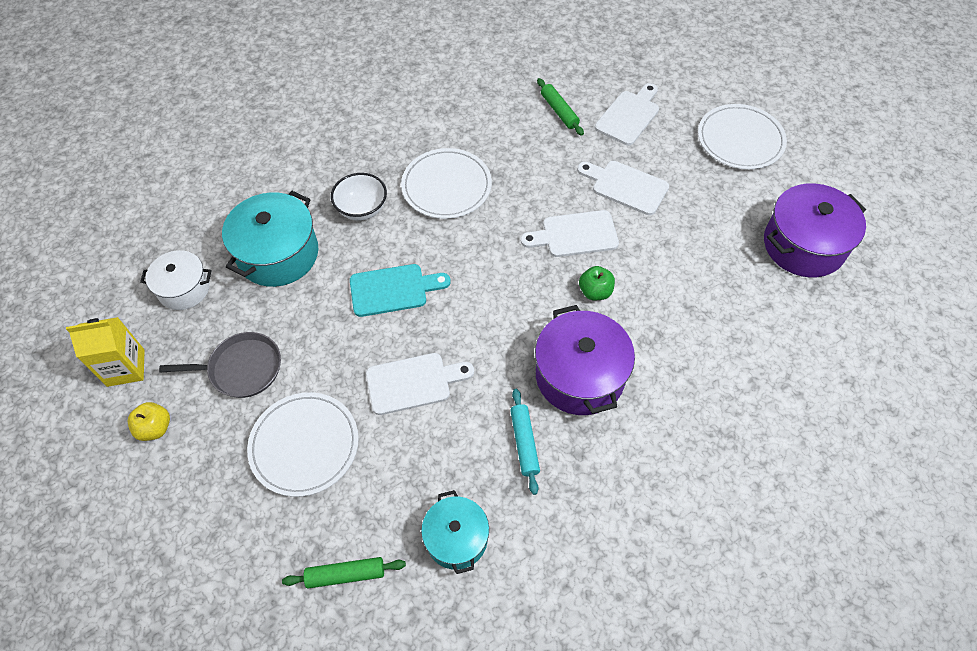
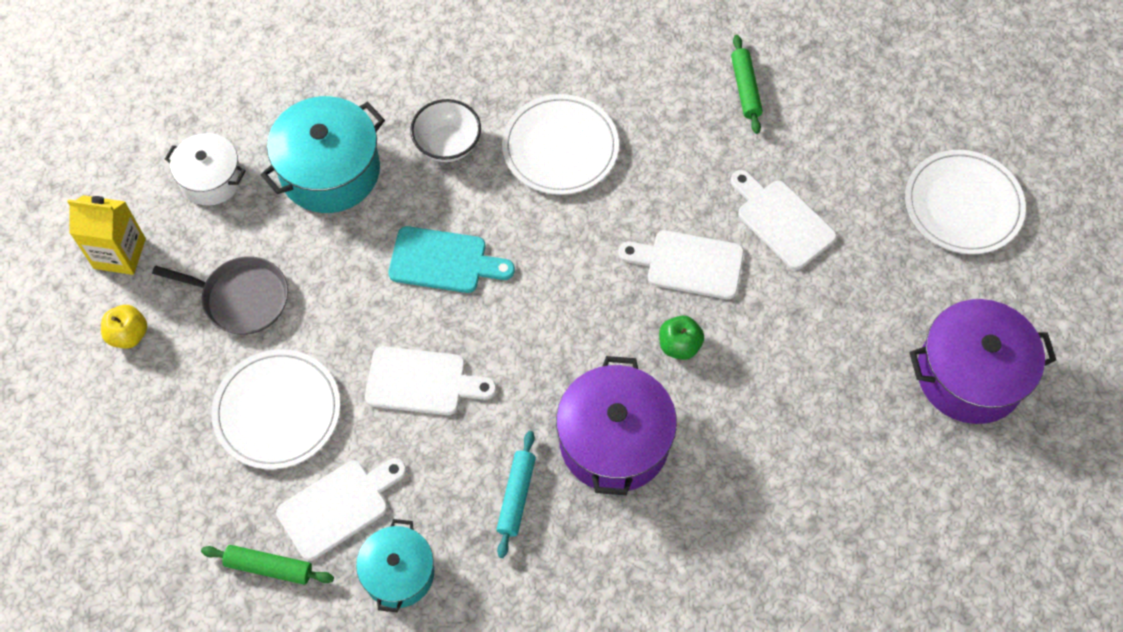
camera: 20 degrees right, 5 degrees up
white cutting board [595,83,659,145] -> white cutting board moved to [276,458,407,561]

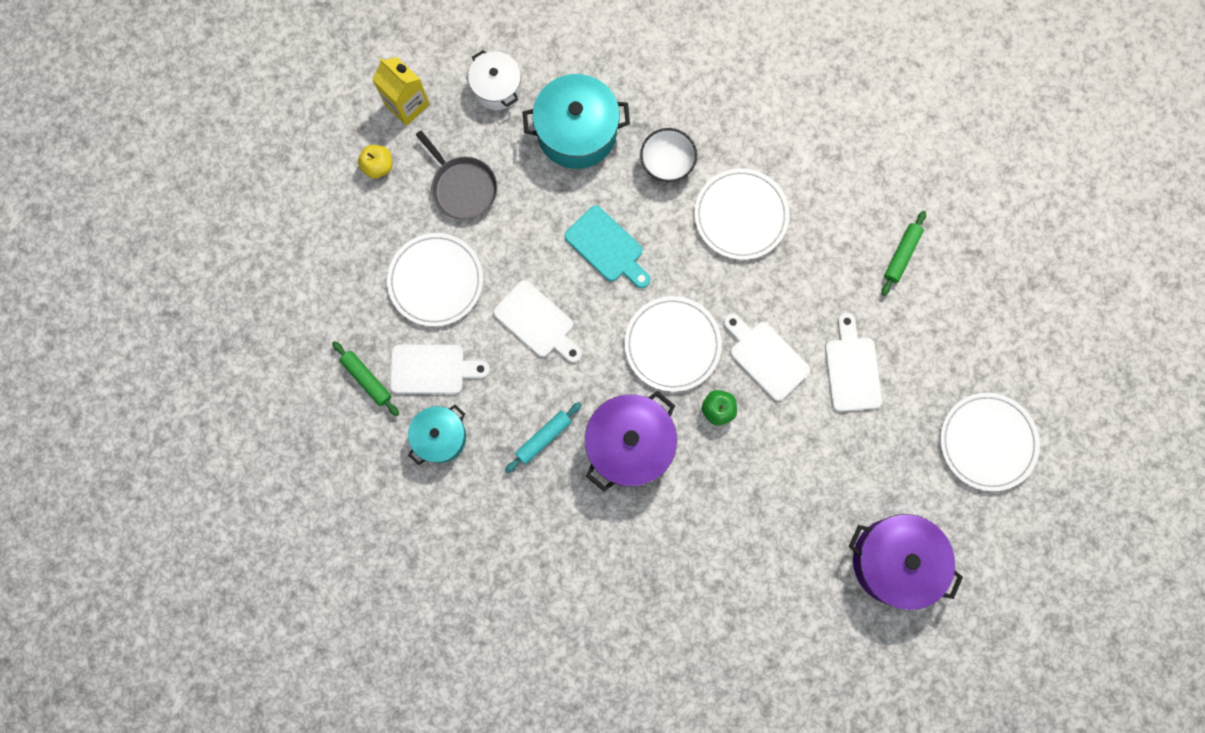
camera: 35 degrees right, 15 degrees up
none -> white plate [625,296,722,392]

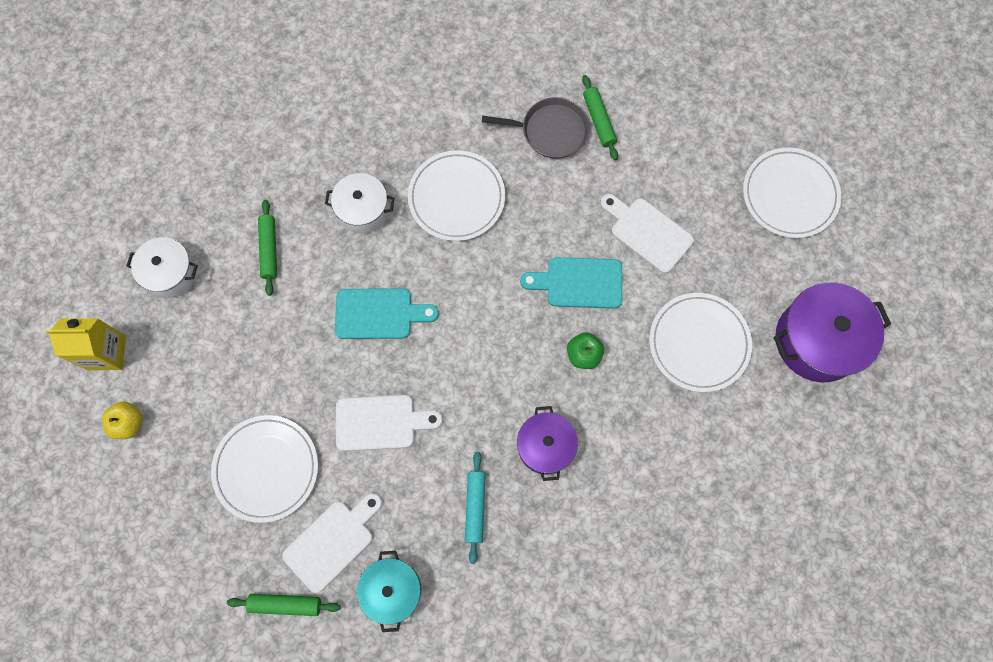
camera: 45 degrees left, 5 degrees down
grey pan [416,130,498,220] -> grey pan moved to [482,97,590,159]
turquoise pot [523,74,630,169] -> green rolling pin [258,200,277,296]
purple pot [585,391,677,491] -> purple pot [517,406,578,481], size x0.62
white plate [625,296,722,392] -> white plate moved to [649,293,752,392]
white bowl [640,128,697,182] -> white pot [325,173,395,234]
white cutting board [723,314,810,401] -> turquoise cutting board [520,257,622,309]

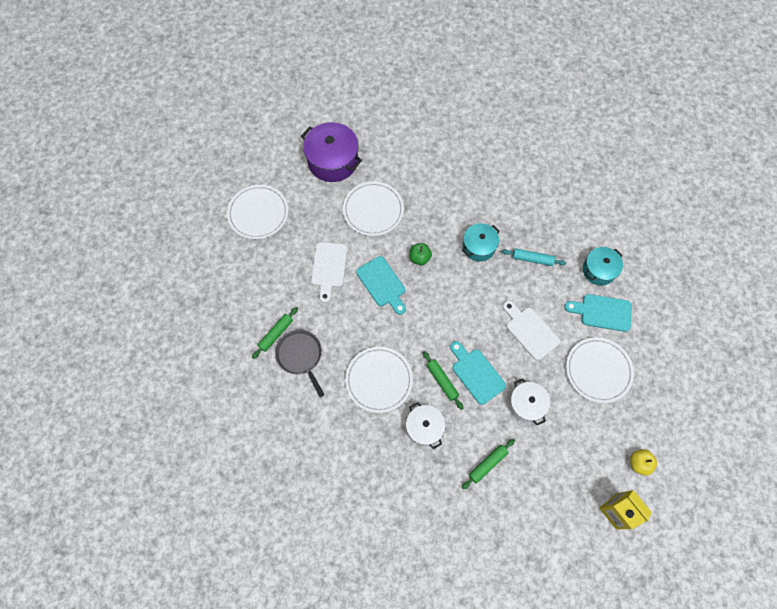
camera: 125 degrees left, 5 degrees down
white pot [126,237,198,298] -> white pot moved to [509,379,550,425]
green rolling pin [227,594,341,616] -> green rolling pin moved to [423,351,463,410]
white cutting board [282,493,382,593] -> turquoise cutting board [564,294,632,332]
turquoise rolling pin [465,452,486,564] -> turquoise rolling pin turned 45 degrees clockwise [502,249,566,266]
purple pot [517,406,578,481] -> turquoise pot [462,223,500,262]

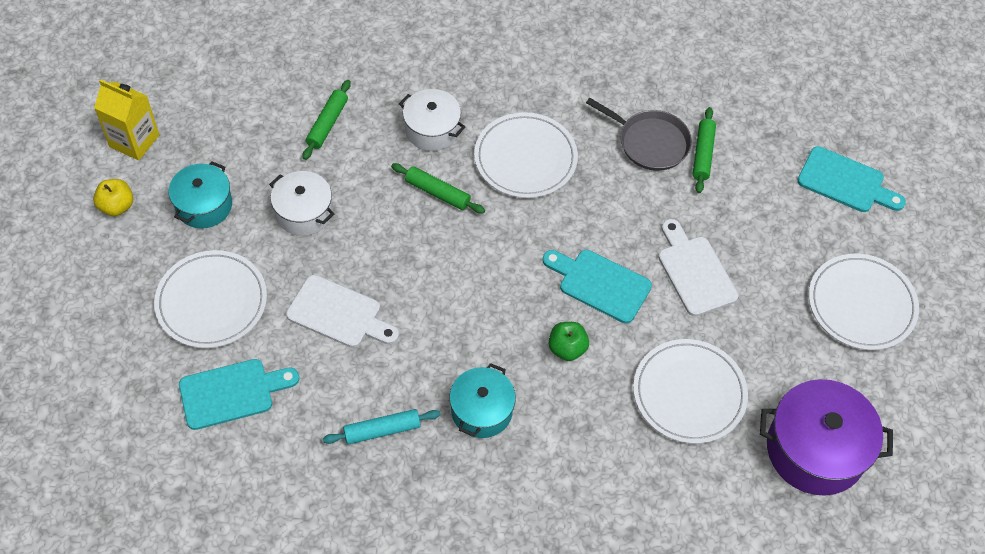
camera: 150 degrees right, 10 degrees down
turquoise cutting board [450,341,506,405] -> turquoise cutting board moved to [797,146,906,212]
turquoise pot [583,247,623,285] -> turquoise pot moved to [168,162,232,229]

